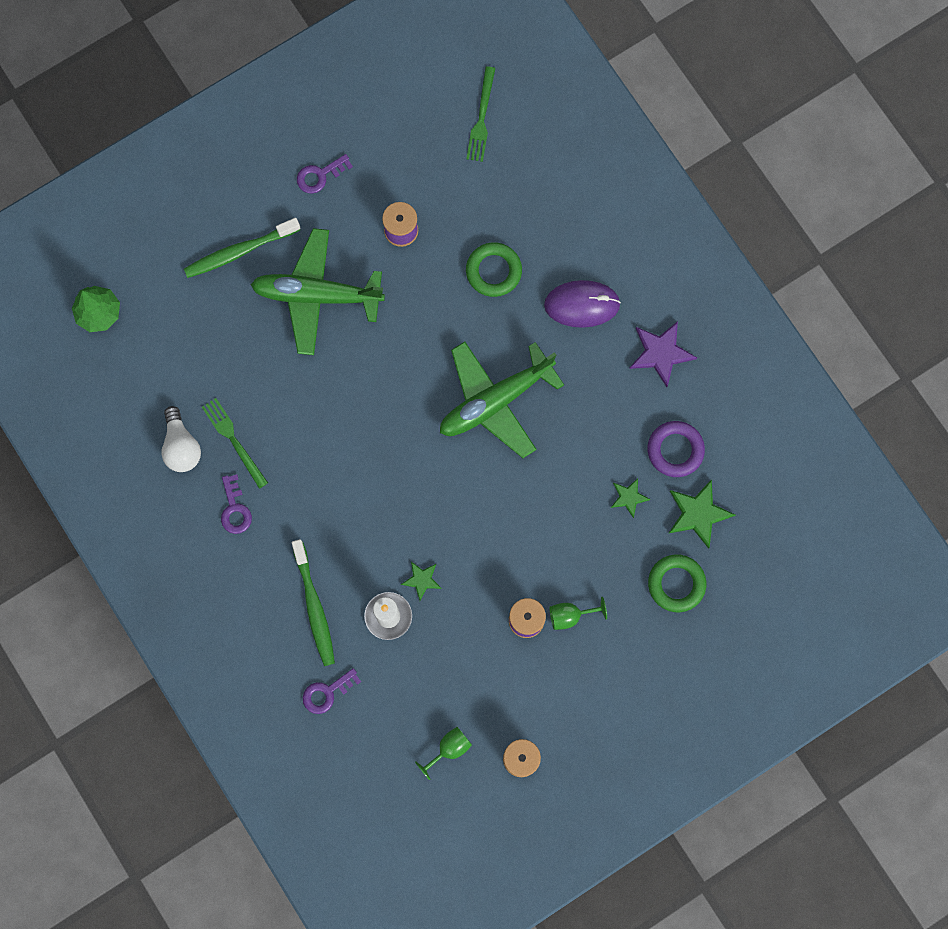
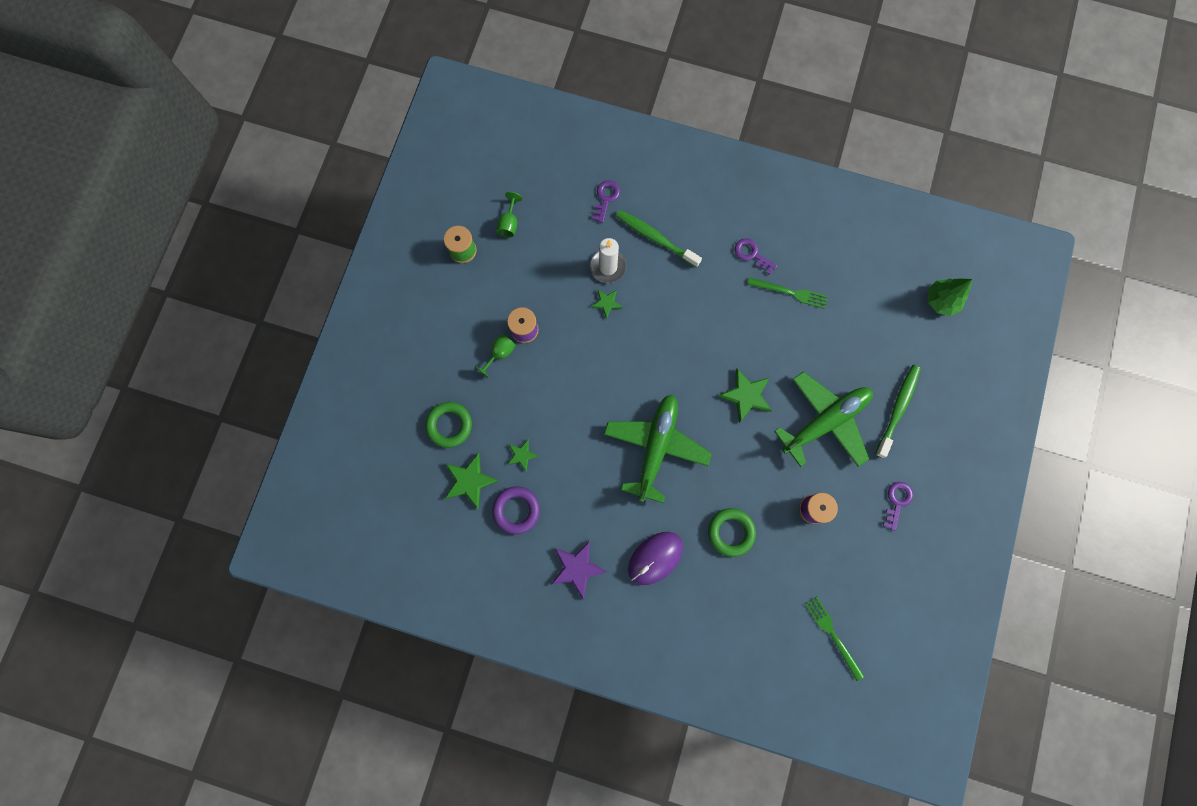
camera: 140 degrees right, 0 degrees up
white light bulb [161,406,201,472] -> none
none -> green star [717,368,772,423]

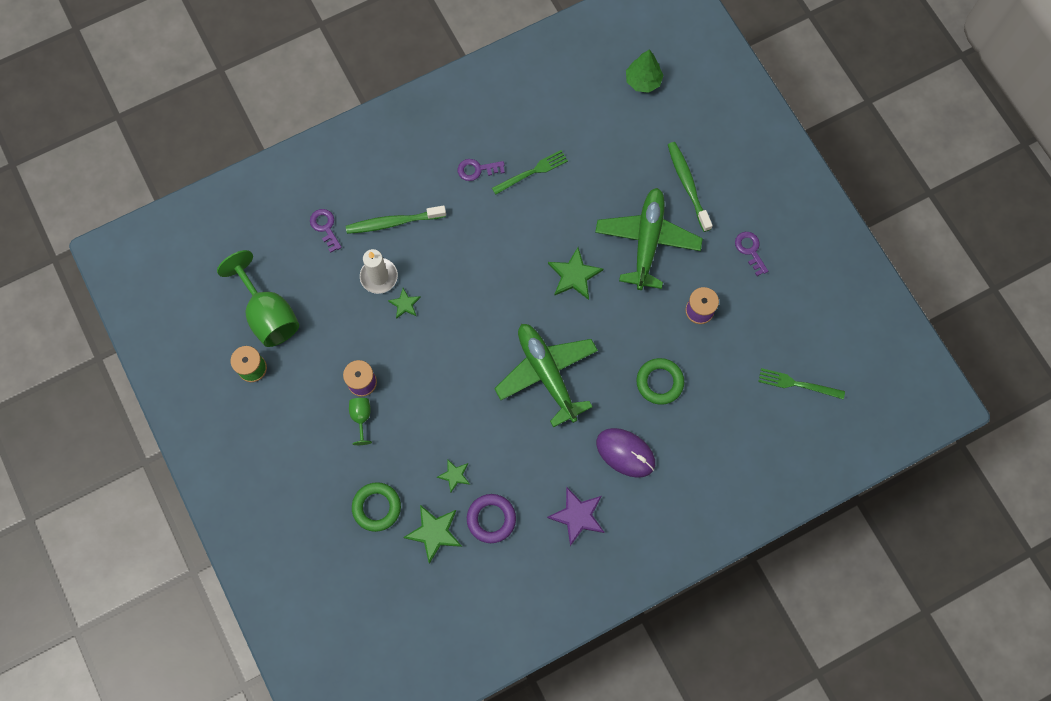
camera: 45 degrees left, 5 degrees down
green goblet [497,192,522,237] -> green goblet [217,250,299,347], size x2.12
purple mouse [628,532,683,585] -> purple mouse turned 60 degrees counterclockwise [596,428,655,478]

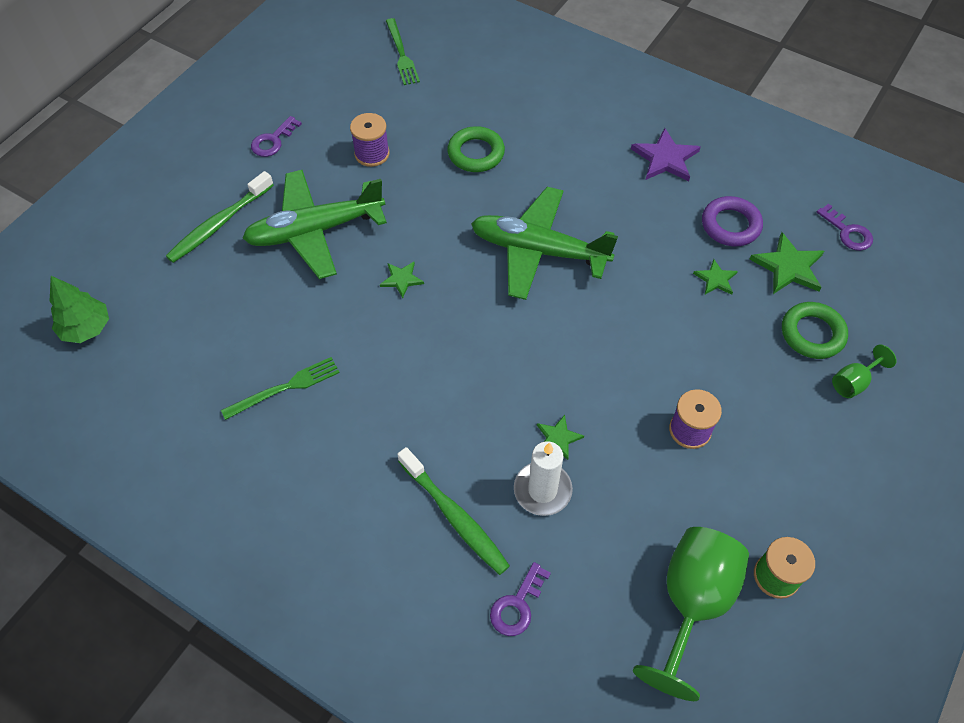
camera: 120 degrees left, 15 degrees down
green goblet [349,398,372,445] -> green goblet moved to [832,345,897,398]
purple key [458,159,505,181] -> purple key moved to [817,204,873,251]
green fork [492,150,568,195] -> green fork turned 120 degrees clockwise [221,357,340,420]
green plane [494,324,598,428] -> green plane turned 75 degrees clockwise [471,187,618,300]
green star [548,247,603,300] -> green star [380,262,424,298], size x0.59
purple mouse [596,428,655,478] -> none

